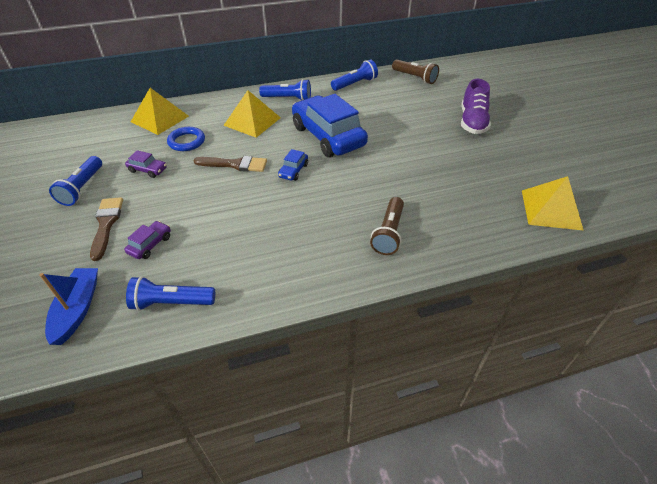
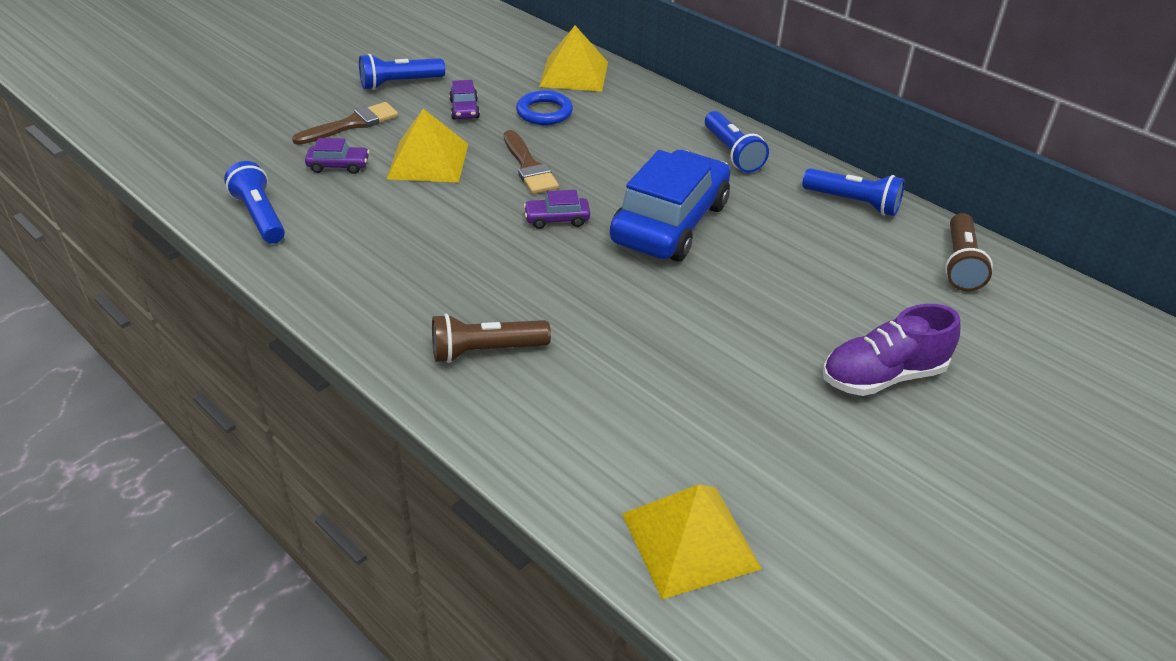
camera: 60 degrees right, 5 degrees down
blue boat [39,268,98,345] -> none
yellow pyramid [223,90,281,138] -> yellow pyramid moved to [387,109,468,183]
blue car [278,149,308,181] -> purple car [524,190,590,229]

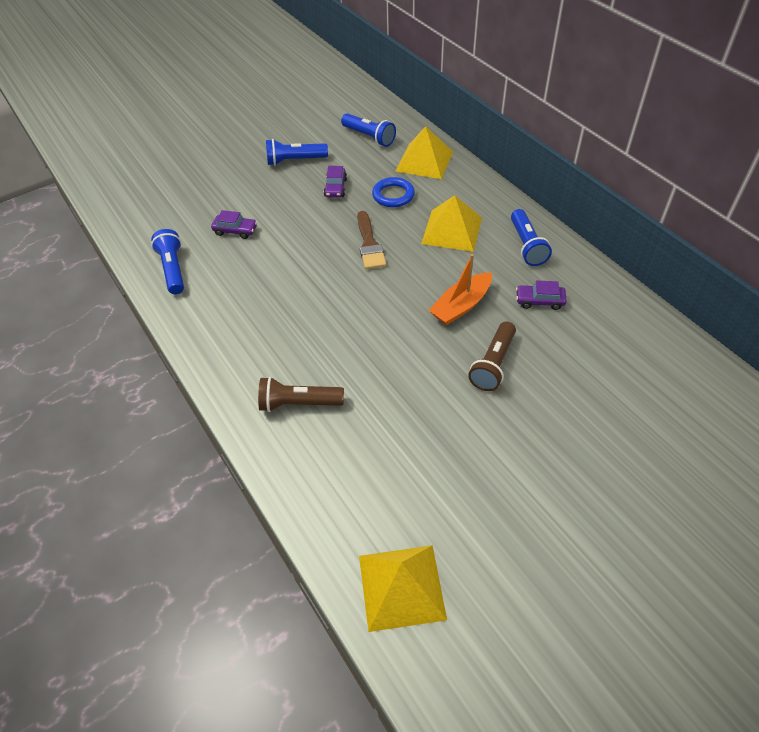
camera: 15 degrees right, 10 degrees up
brown brush [292,102,398,145] -> none
yellow pyramid [387,109,468,183] -> yellow pyramid moved to [421,195,482,252]
purple car [524,190,590,229] -> purple car moved to [516,280,567,310]
blue car [610,150,730,261] -> orange boat [428,254,492,325]
blue flashlight [802,168,905,216] -> blue flashlight moved to [341,113,396,147]
purple shoe [823,304,960,396] -> none
brown flashlight [945,213,993,291] -> brown flashlight moved to [468,321,516,391]

